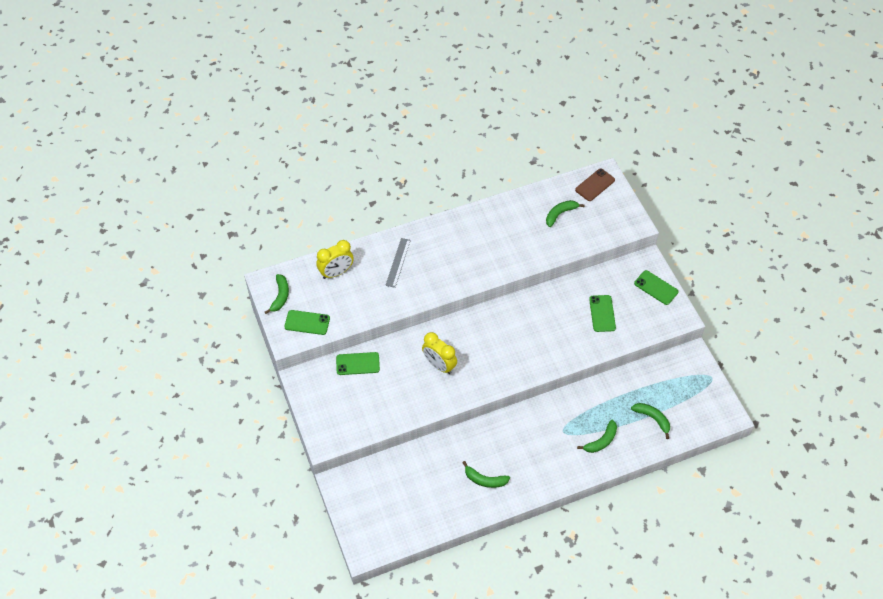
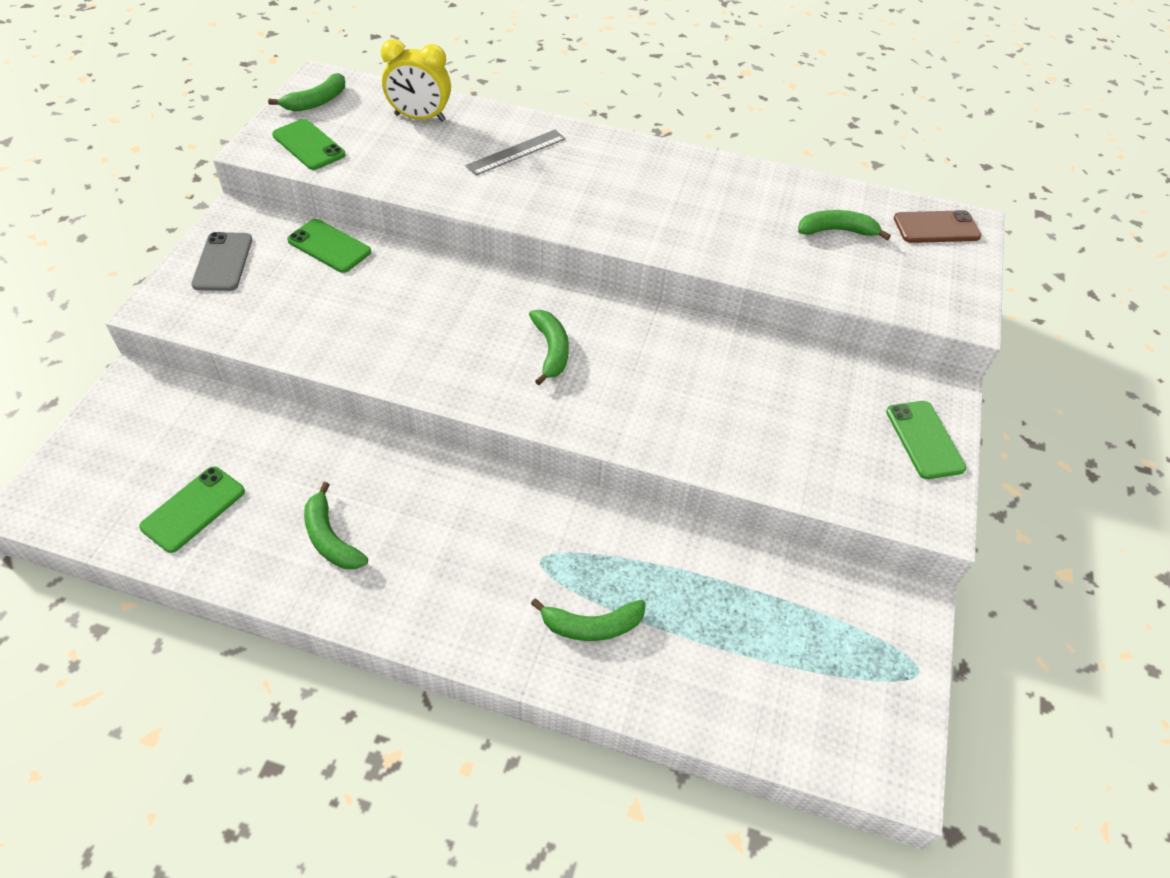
camera: 35 degrees right, 5 degrees down
yellow clock [422,332,457,374] -> none
green phone [589,295,616,332] -> green phone moved to [139,466,245,553]
green banana [631,403,670,439] -> green banana moved to [529,310,569,385]
none -> grey phone [191,232,252,291]

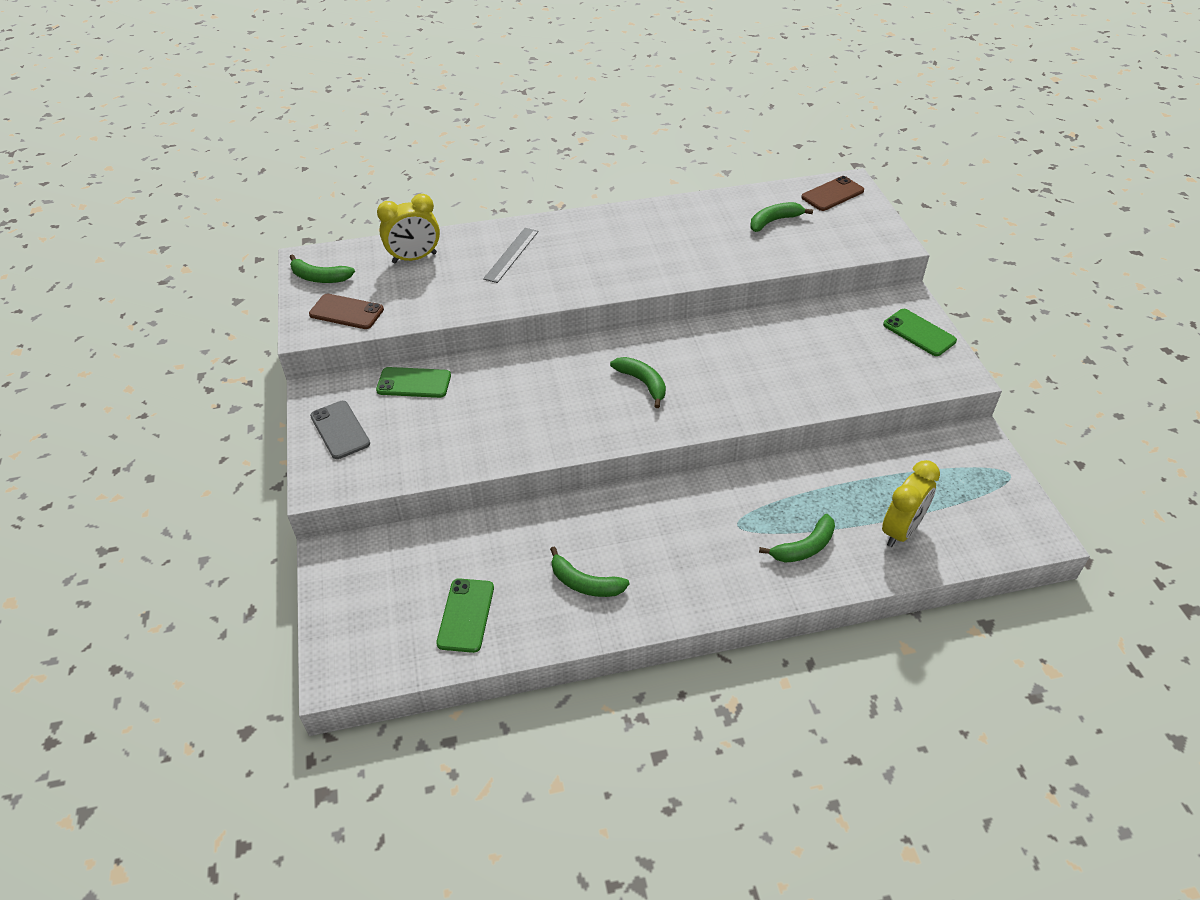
camera: 25 degrees left, 5 degrees down
green banana [268,73,345,111] -> green banana turned 90 degrees clockwise [290,254,355,283]
green phone [272,119,346,170] -> brown phone [309,294,384,329]
none -> yellow clock [882,460,940,547]

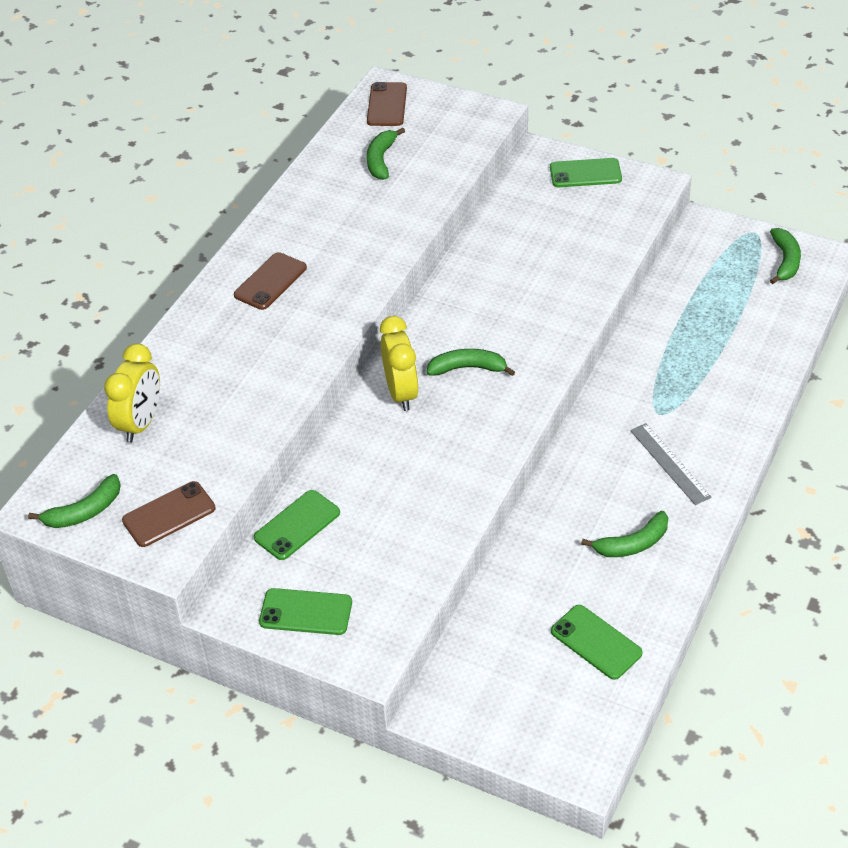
camera: 50 degrees left, 0 degrees up
grey phone [310,401,370,459] -> green phone [259,588,352,635]
grey ruler [483,228,539,283] -> grey ruler moved to [630,423,712,505]
green banana [759,514,835,563] -> green banana moved to [770,228,801,284]
yellow clock [882,460,940,547] -> yellow clock moved to [380,316,419,411]
none -> brown phone [234,252,307,310]

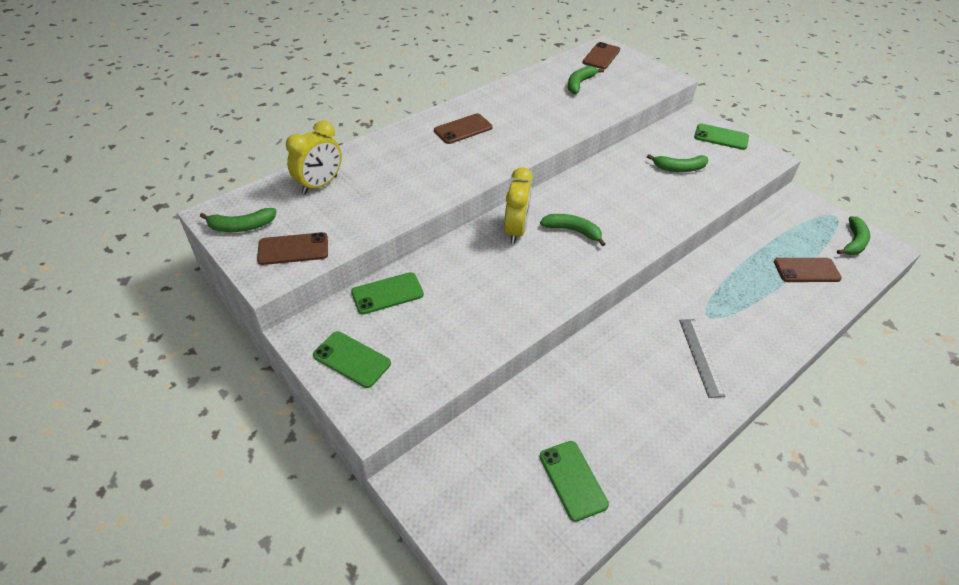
camera: 20 degrees right, 0 degrees up
green banana [581,511,668,557] -> green banana moved to [647,154,708,172]
none -> brown phone [774,258,842,282]

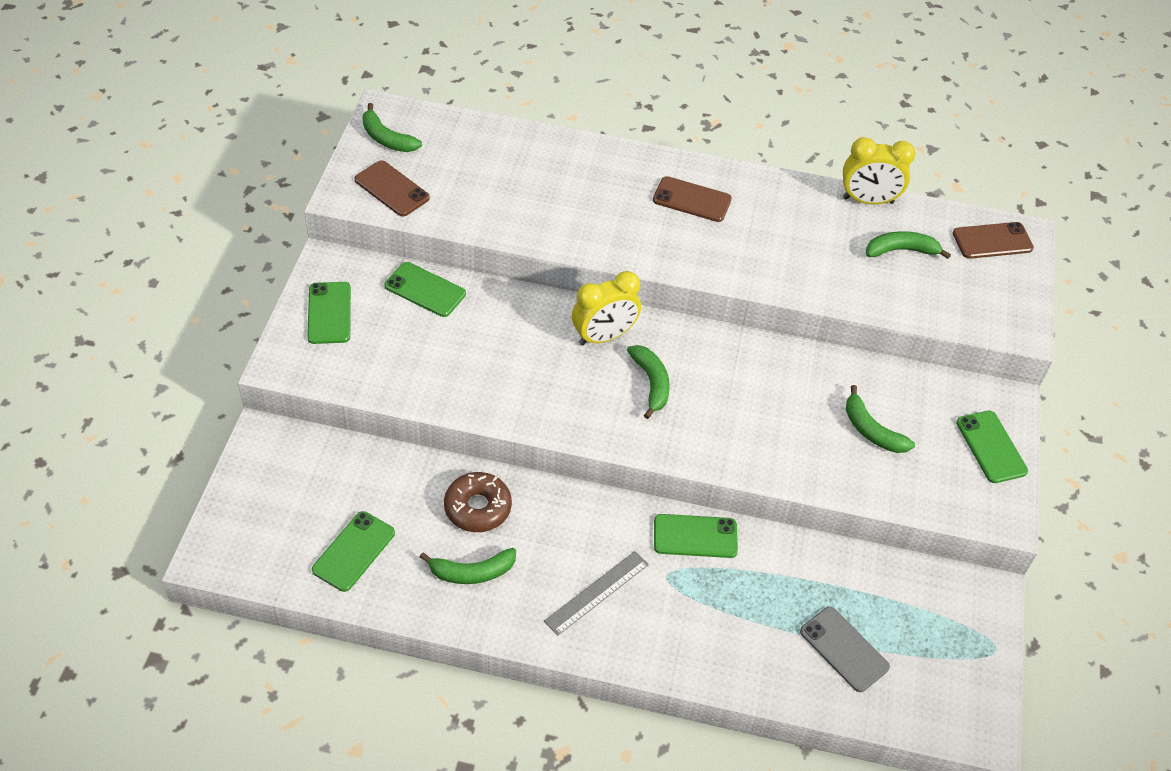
camera: 50 degrees right, 5 degrees up
yellow clock [286,121,342,194] -> yellow clock moved to [843,137,915,204]
brown phone [774,258,842,282] -> grey phone [800,607,890,692]
green banana [837,216,870,255] -> green banana moved to [420,548,516,584]
none -> brown donut [444,472,512,532]
none -> green phone [654,514,738,558]

